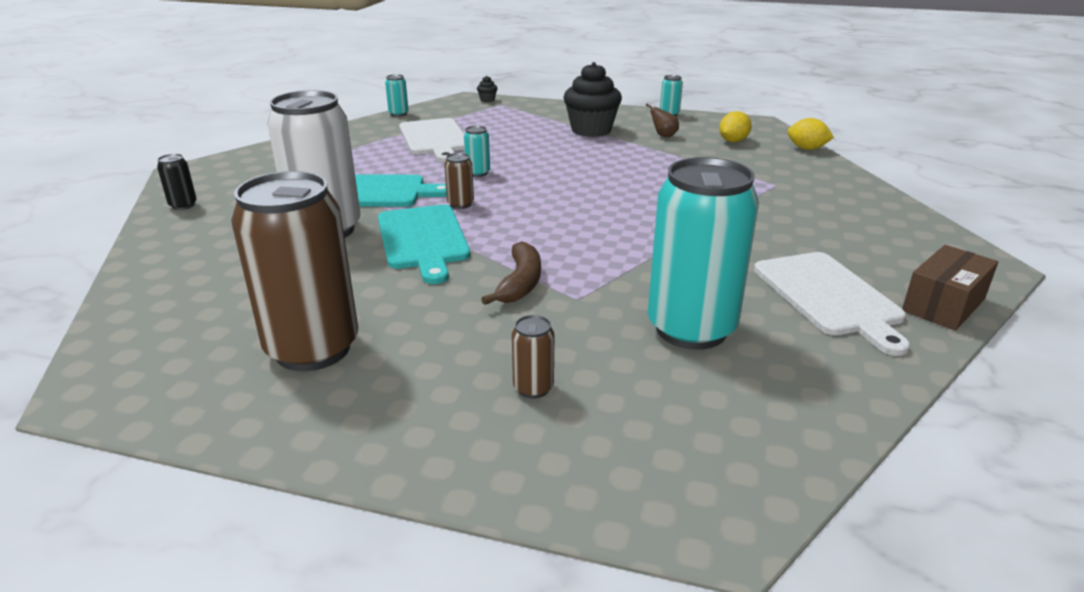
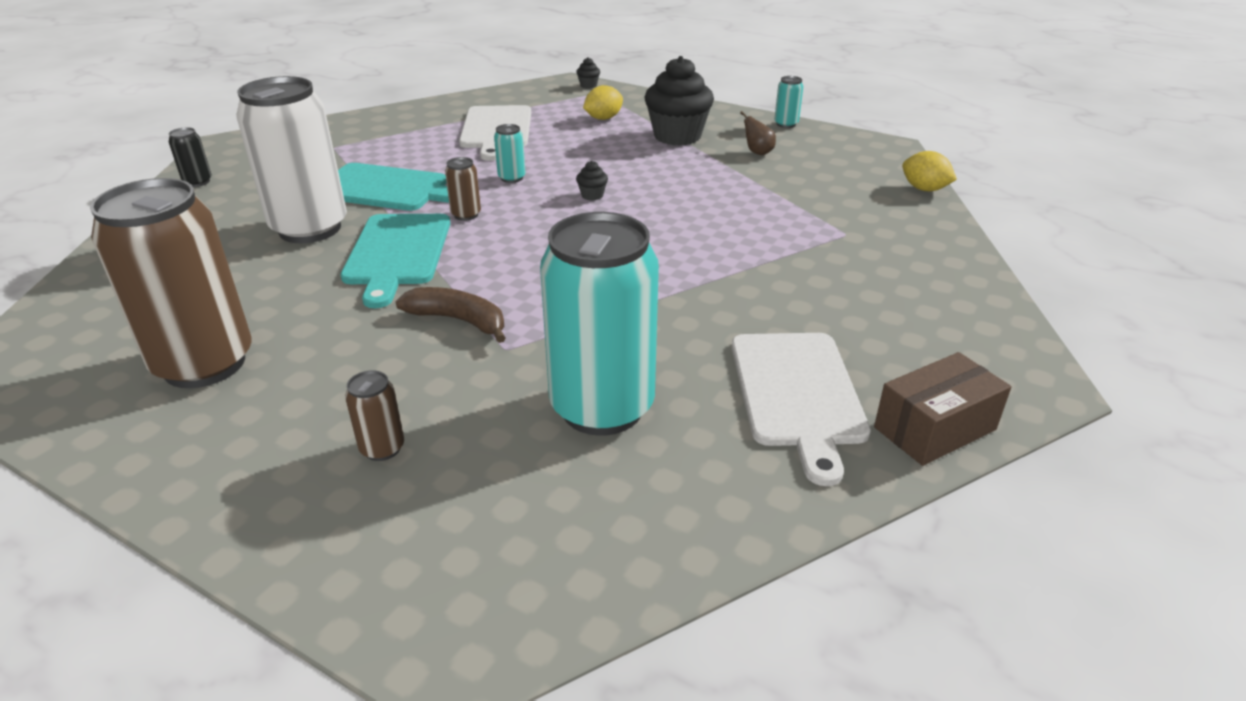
camera: 15 degrees right, 5 degrees up
turquoise can [385,74,408,117] -> none
brown banana [481,241,541,305] -> brown banana turned 90 degrees counterclockwise [396,287,506,343]
yellow lemon [719,111,752,142] -> yellow lemon moved to [583,85,623,120]
none -> black cupcake [576,161,608,200]

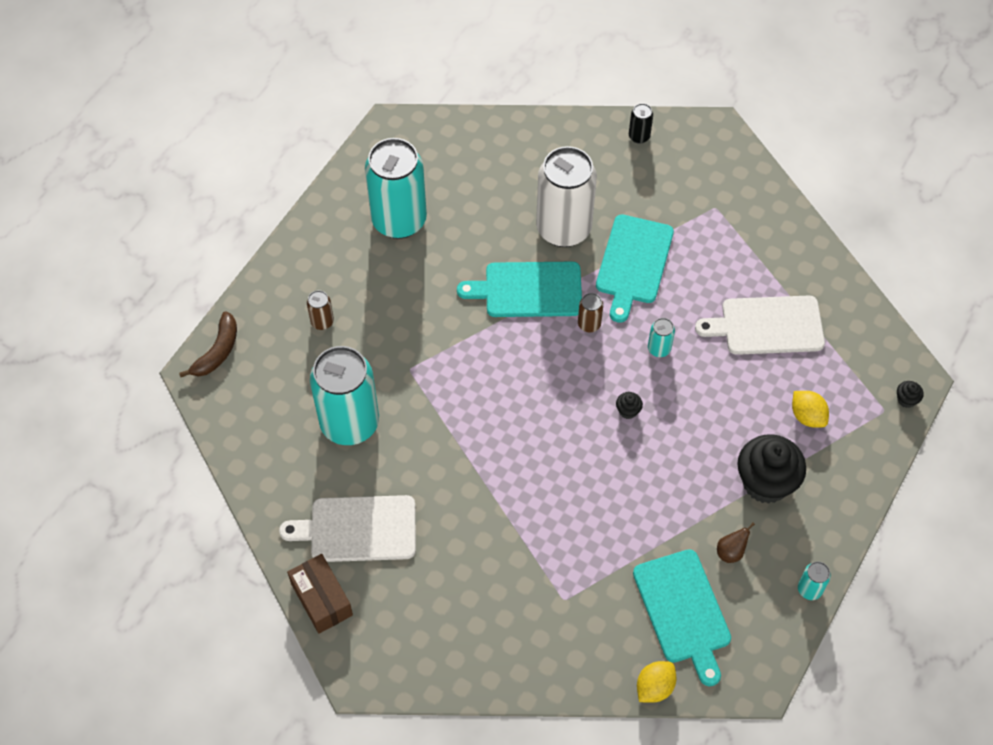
camera: 90 degrees right, 25 degrees up
brown can [90,178,252,388] -> turquoise can [365,138,427,239]
brown banana [396,287,506,343] -> brown banana moved to [179,311,237,377]
none -> turquoise cutting board [633,549,731,686]

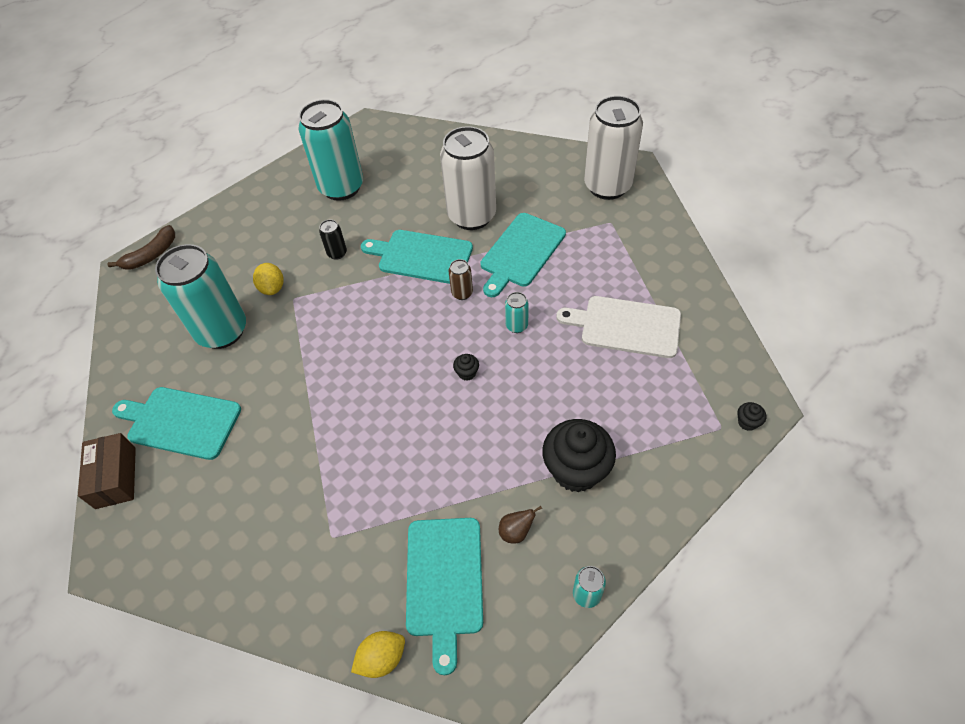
camera: 20 degrees right, 5 degrees down
white cutting board [279,495,416,562] -> turquoise cutting board [112,387,241,460]
brown can [307,290,334,330] -> none
black can [629,103,653,144] -> black can moved to [319,220,347,260]
yellow lemon [792,391,829,428] -> yellow lemon moved to [253,263,284,295]
none -> white can [584,96,643,200]

